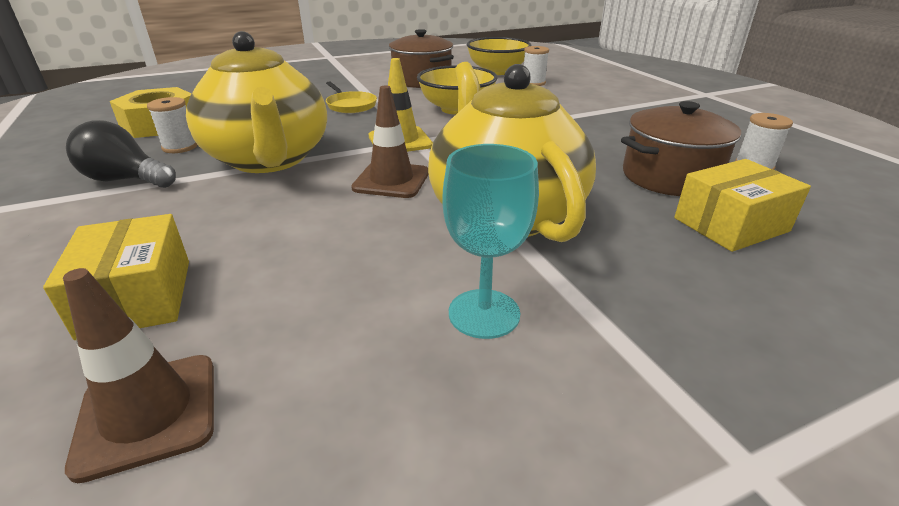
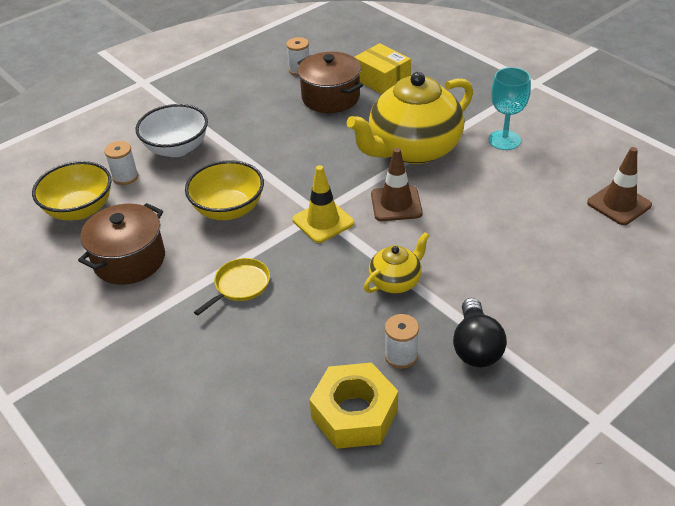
camera: 105 degrees left, 10 degrees up
yellow box [43,214,189,340] -> none
yellow teapot [186,31,327,173] -> yellow teapot [364,232,430,293], size x0.47
none -> white bowl [136,104,208,157]

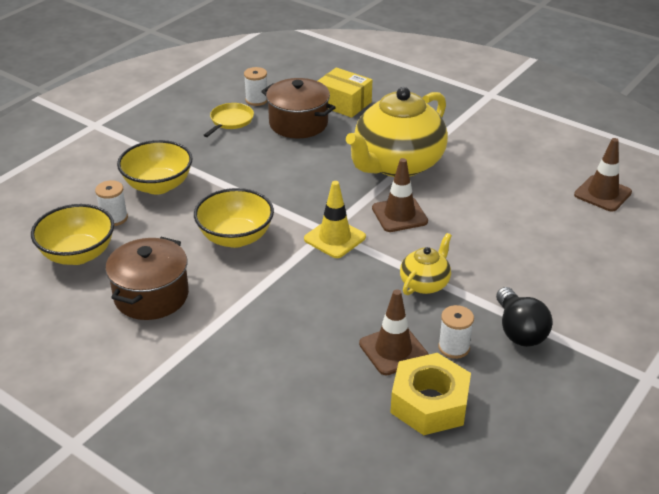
camera: 15 degrees left, 5 degrees down
white bowl [136,104,208,157] -> yellow bowl [117,140,193,195]
yellow pan [194,258,270,315] -> yellow pan moved to [203,103,254,137]
turquoise goblet [489,67,531,150] -> none
none -> brown traffic cone [359,289,428,375]

